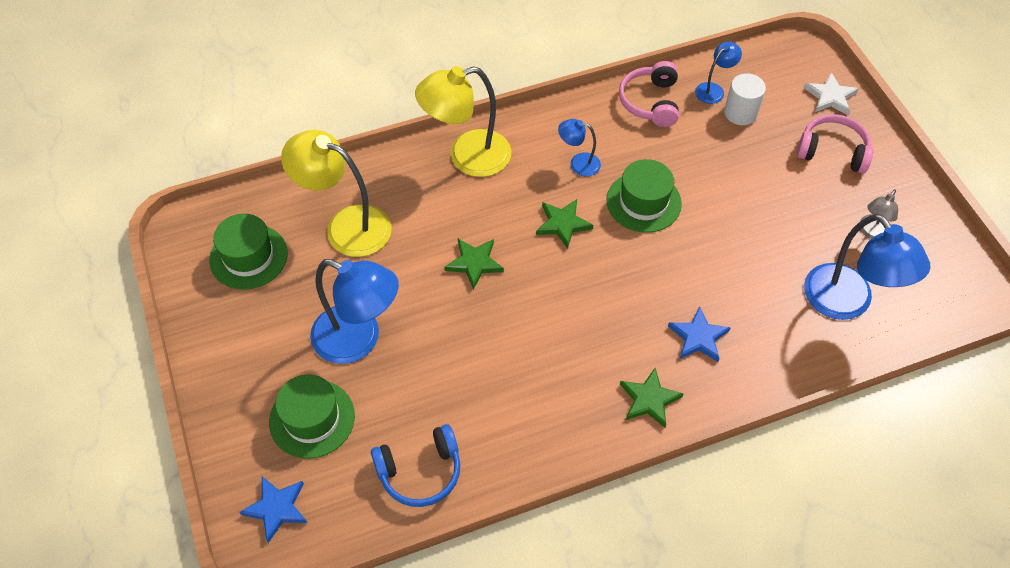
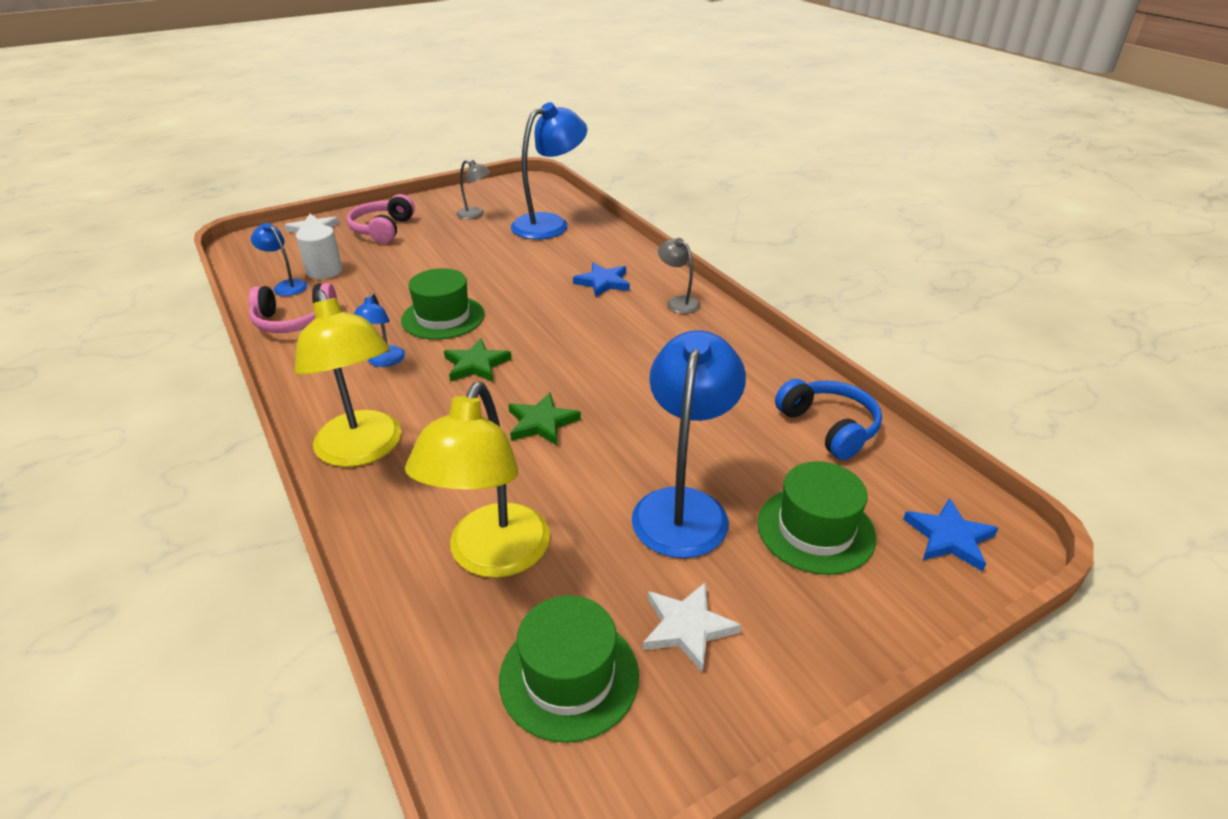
camera: 100 degrees left, 20 degrees down
green star [620,368,684,428] -> grey lamp [658,238,700,314]
none -> white star [643,582,741,673]

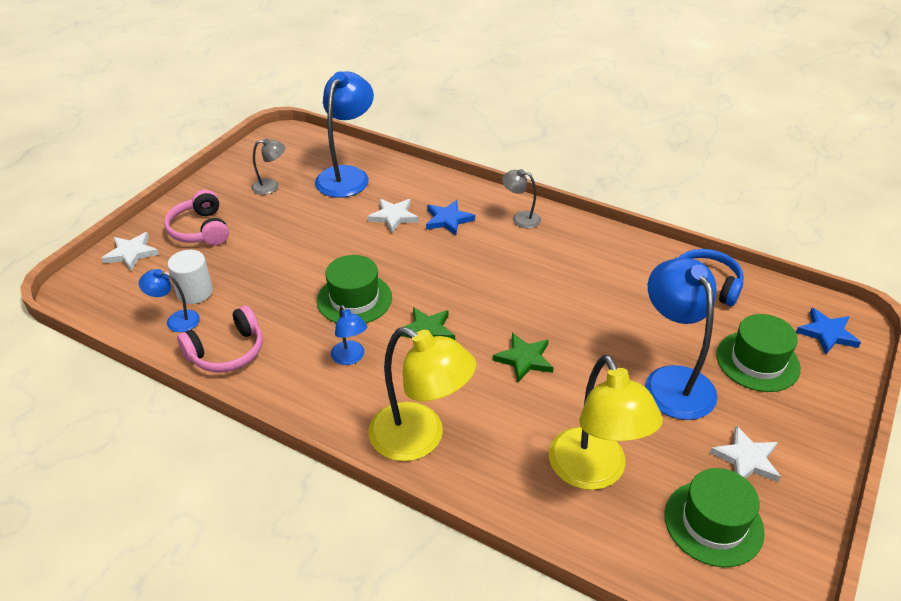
camera: 30 degrees left, 5 degrees up
none -> white star [367,199,419,233]

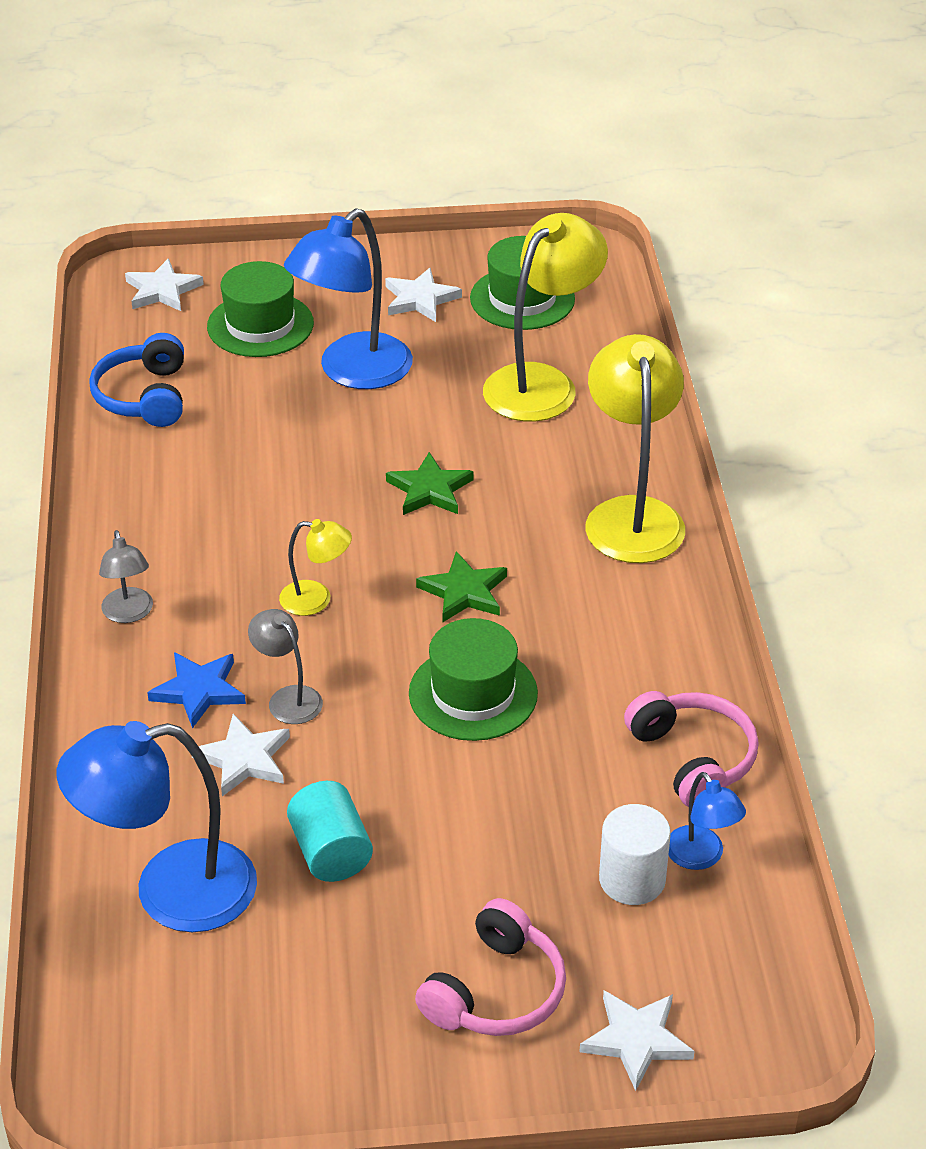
camera: 125 degrees left, 0 degrees up
pink headphones [177,306,263,372] -> pink headphones turned 45 degrees clockwise [624,691,759,807]
grey lamp [251,138,285,195] -> grey lamp moved to [248,609,323,724]
blue lamp [331,305,367,365] -> none
blue star [796,308,861,354] -> white star [125,258,204,311]
none -> yellow lamp [279,519,352,616]
none -> turquoise cylinder [287,781,373,882]

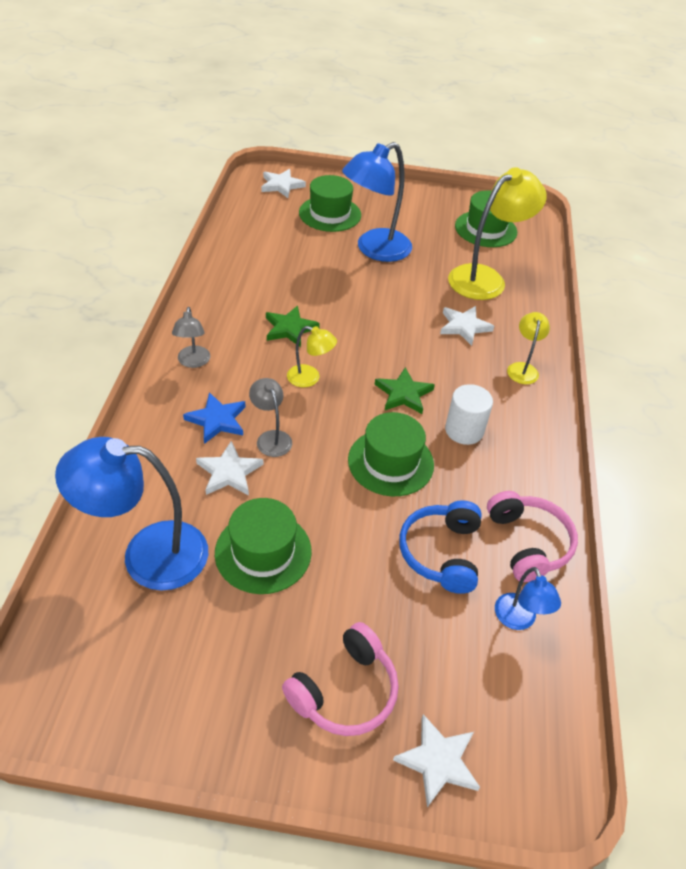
camera: 10 degrees right, 5 degrees up
blue headphones [89,333,184,427] -> blue headphones moved to [399,500,482,594]
turquoise cylinder [287,781,373,882] -> green hat [215,498,312,594]
white star [385,268,462,322] -> white star moved to [440,306,494,346]
green star [386,452,474,515] -> green star moved to [266,306,320,347]
yellow lamp [585,334,685,563] -> yellow lamp [507,312,550,384], size x0.49
white cylinder [599,804,671,905] -> white cylinder moved to [445,384,493,445]

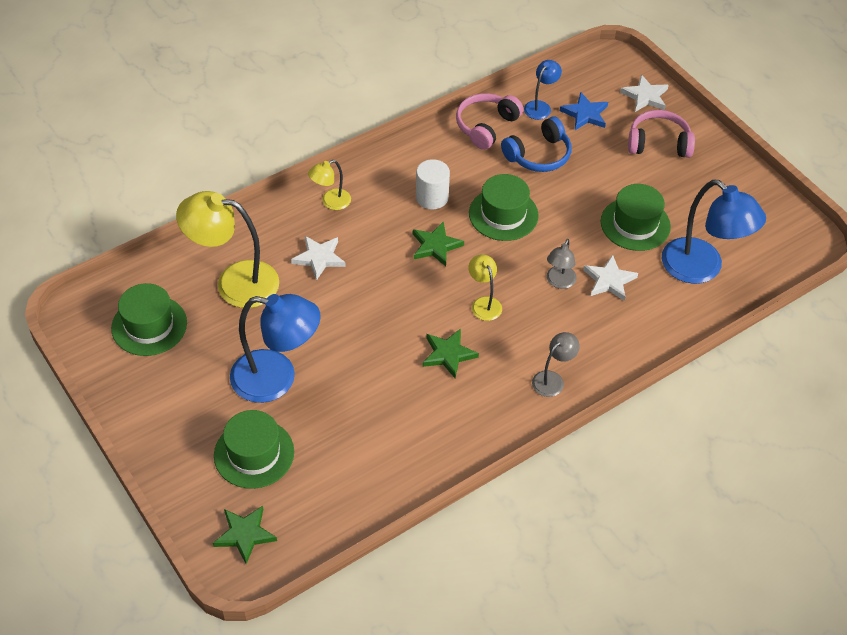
camera: 130 degrees left, 5 degrees up
blue star [183,392,246,444] -> blue star moved to [560,92,608,130]
white star [261,169,306,198] -> green star [213,506,277,564]

